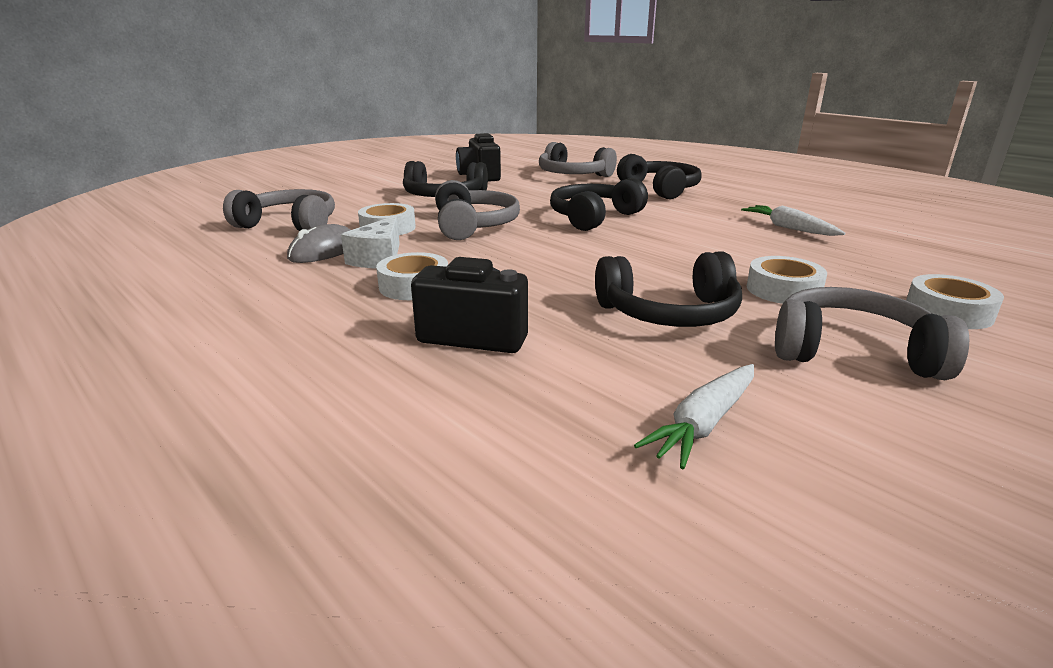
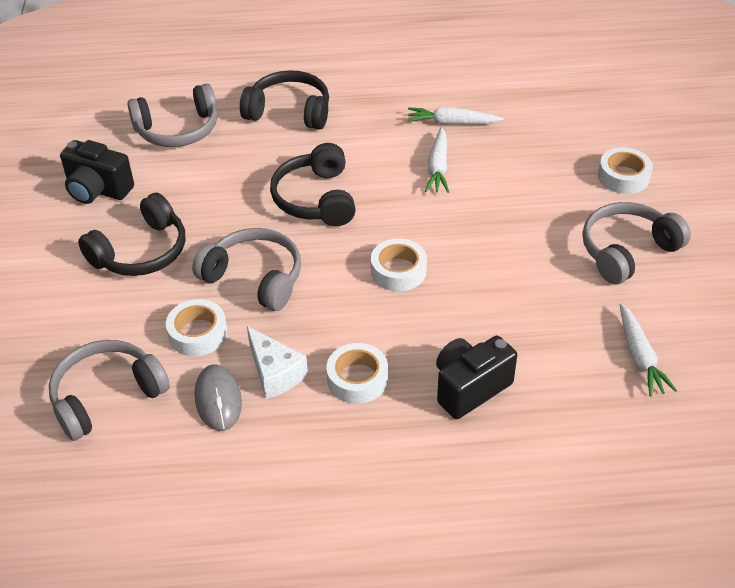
camera: 50 degrees left, 20 degrees up
black headphones [595,251,742,327] -> none
white tape [747,256,827,304] -> white tape moved to [371,239,427,292]
none -> white carrot [425,127,449,193]

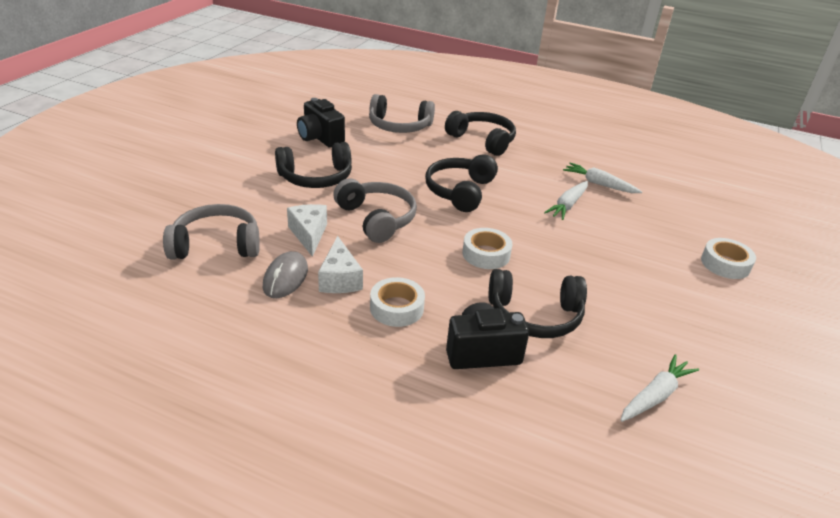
camera: 25 degrees right, 10 degrees down
white tape [166,299,227,356] -> white cheese [287,204,327,257]
grey headphones [582,202,691,284] -> none
white carrot [620,303,677,396] -> white carrot turned 150 degrees counterclockwise [620,354,699,422]
none -> black headphones [489,269,587,338]

